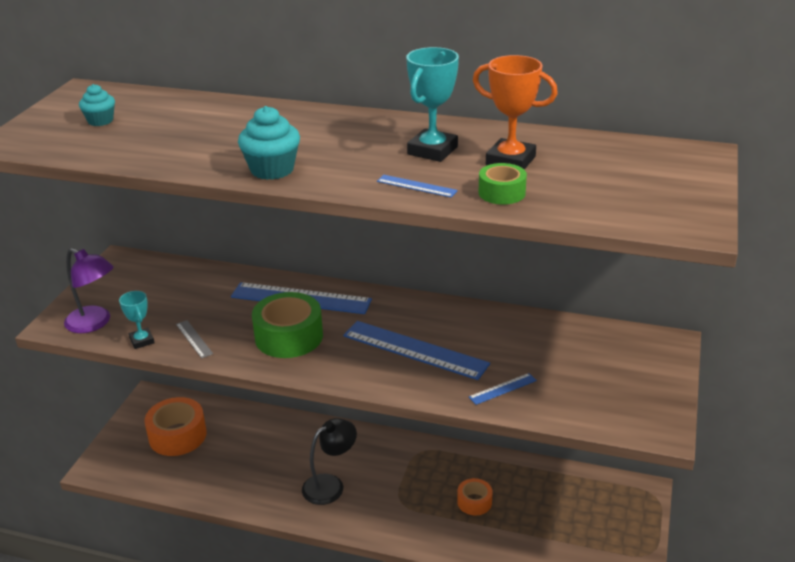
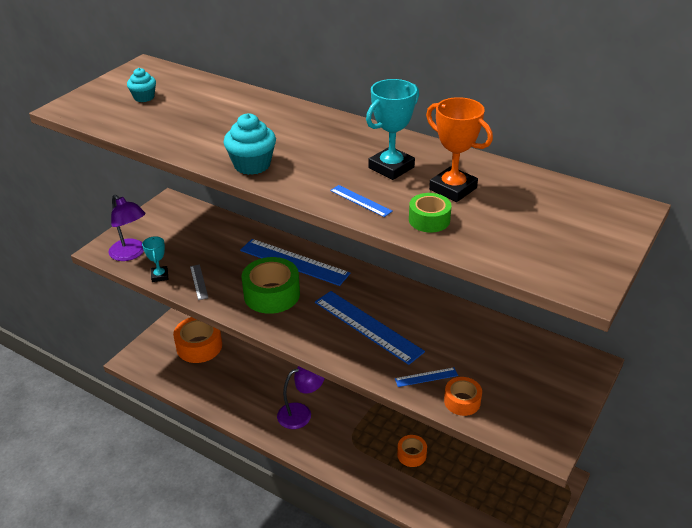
camera: 15 degrees right, 5 degrees up
black lamp [302,418,357,505] -> purple lamp [277,366,325,429]
none -> orange tape [444,377,482,416]

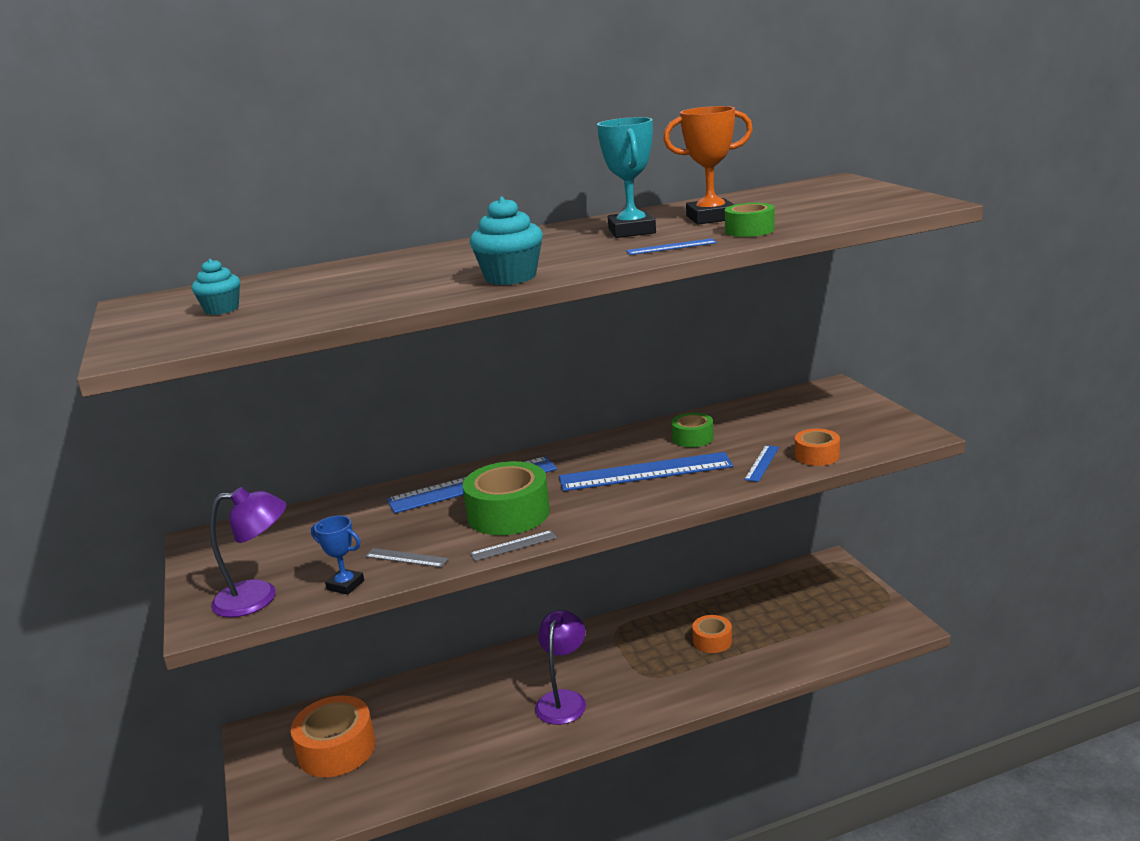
camera: 50 degrees left, 15 degrees down
turquoise trophy [142,236,168,282] -> blue trophy [311,516,364,595]
none -> grey ruler [470,530,557,561]
none -> green tape [671,413,714,447]

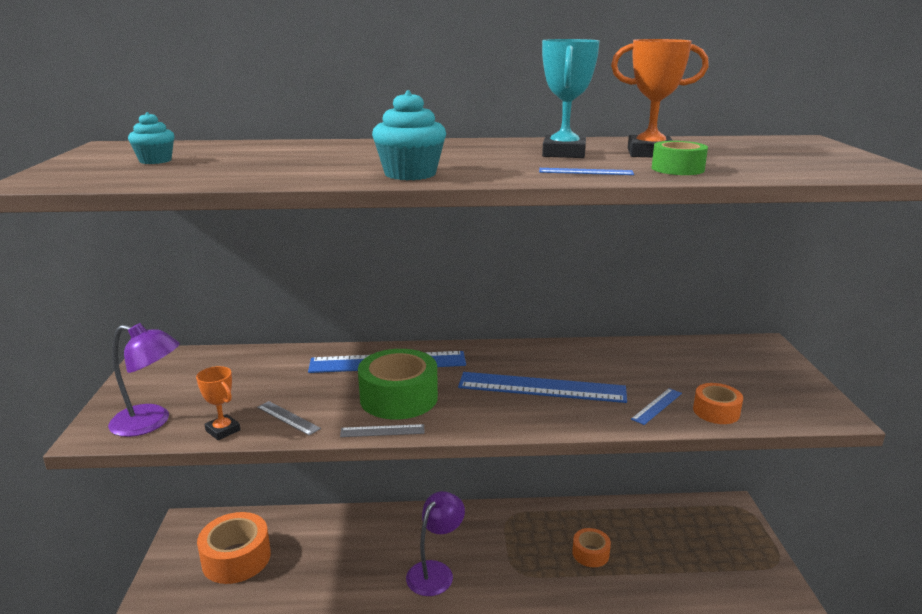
camera: 15 degrees right, 0 degrees up
blue trophy [311,516,364,595] -> orange trophy [196,366,240,440]
green tape [671,413,714,447] -> none

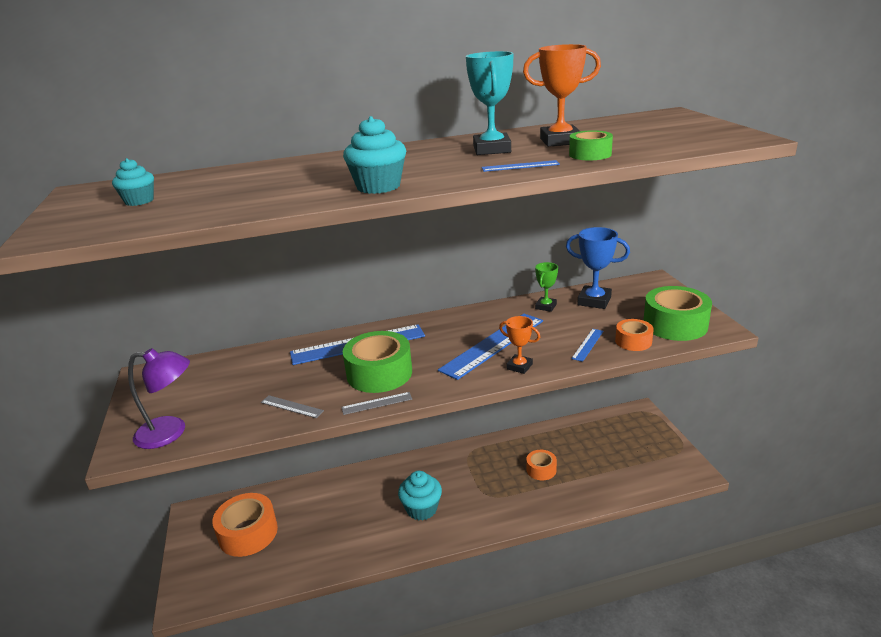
camera: 10 degrees left, 5 degrees up
orange trophy [196,366,240,440] -> orange trophy moved to [499,316,540,374]
purple lamp [406,491,465,596] -> turquoise cupcake [398,471,442,521]
blue ruler [458,372,627,403] -> blue ruler turned 45 degrees counterclockwise [438,314,543,380]
none -> green trophy [535,262,558,312]
none -> blue trophy [566,227,630,309]
none -> green tape [644,286,712,341]

